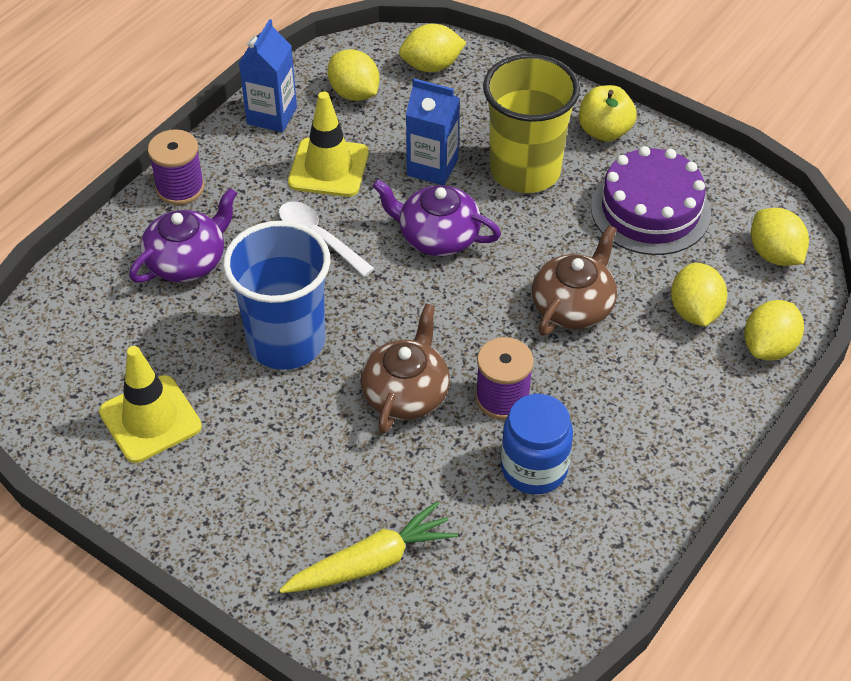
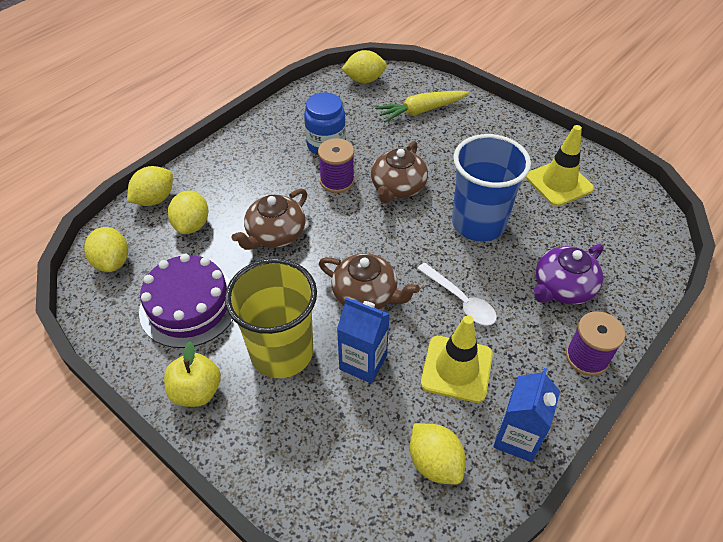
camera: 175 degrees left, 0 degrees up
purple teapot [373,179,501,256] -> brown teapot [319,253,420,309]
yellow lemon [399,24,467,72] -> yellow lemon moved to [342,50,387,83]

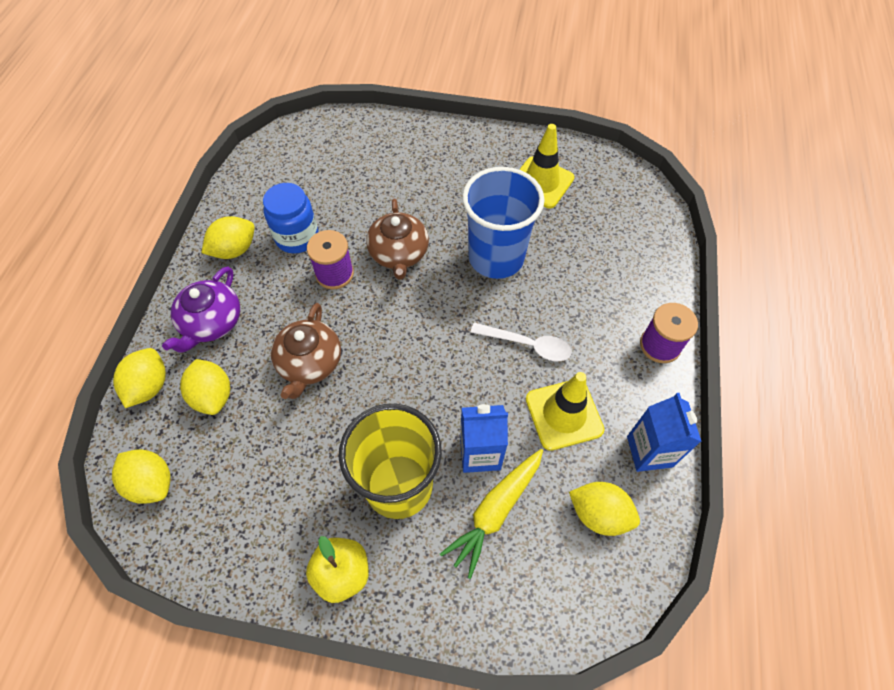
camera: 30 degrees left, 10 degrees up
purple cake [139,254,233,348] -> none
brown teapot [319,253,420,309] -> none
yellow lemon [342,50,387,83] -> yellow lemon moved to [201,216,255,259]
yellow carrot [375,91,469,123] -> yellow carrot moved to [440,449,543,579]
purple teapot [534,244,604,304] -> purple teapot moved to [162,266,240,353]

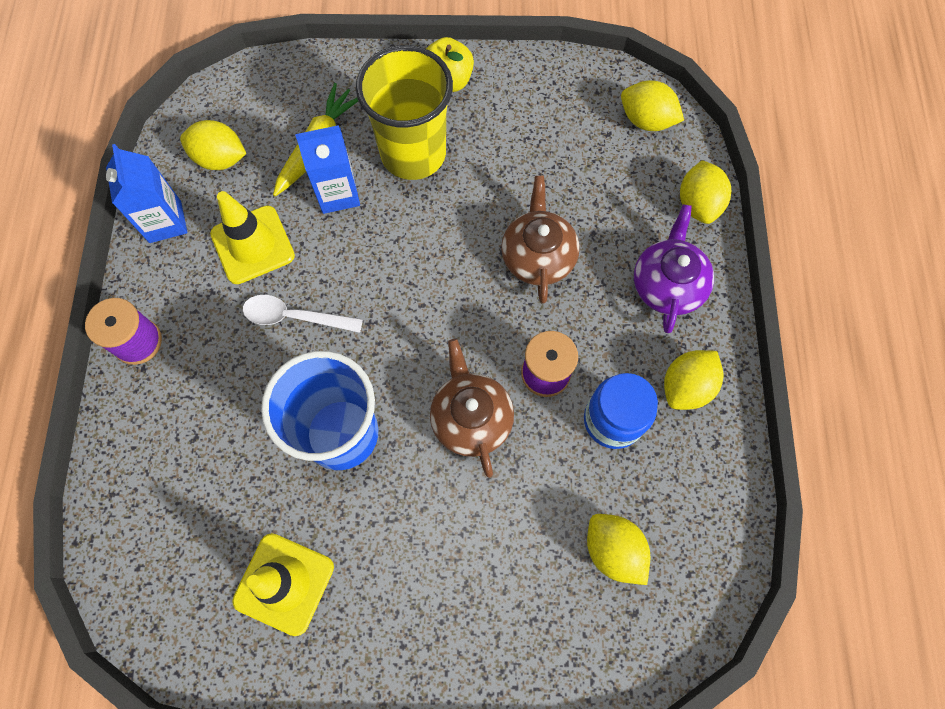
camera: 170 degrees right, 10 degrees up
yellow lemon [180,359,230,415] -> yellow lemon moved to [587,514,651,585]

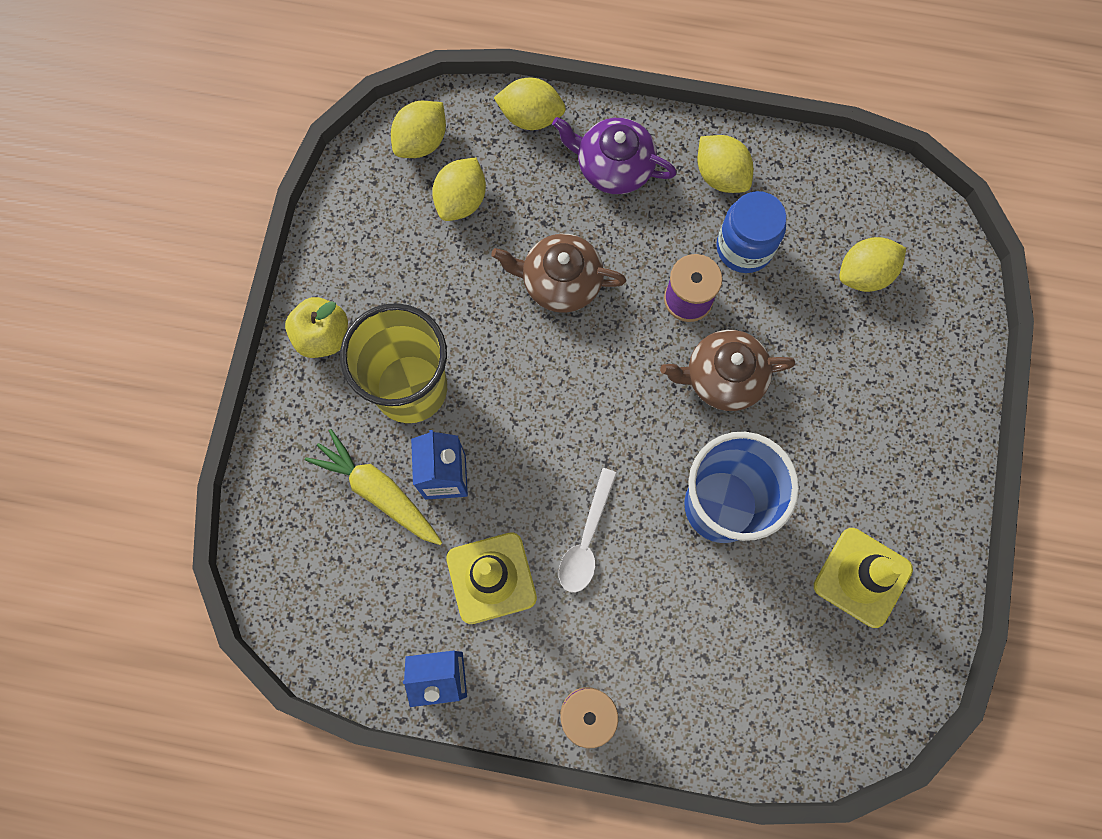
camera: 80 degrees left, 5 degrees up
yellow lemon [180,120,246,170] -> yellow lemon moved to [432,158,486,221]

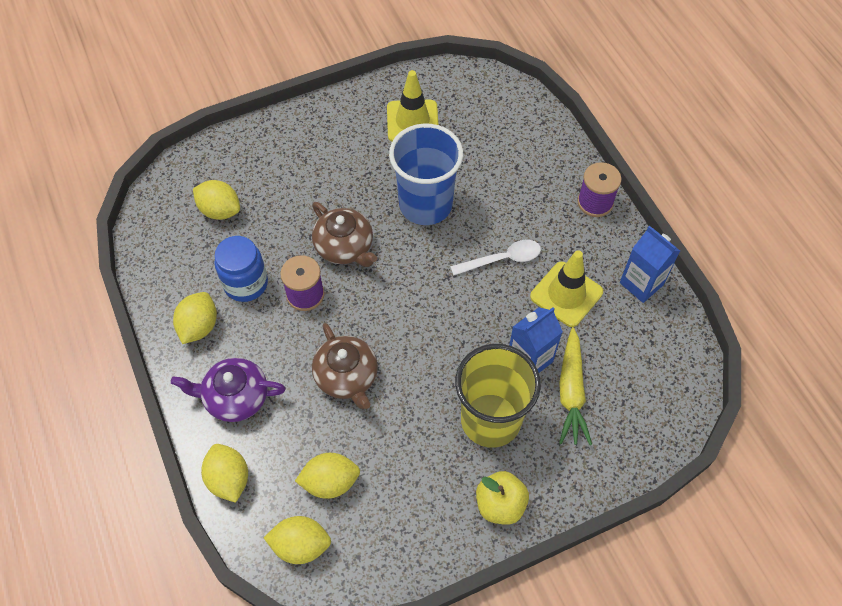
camera: 125 degrees left, 15 degrees down
purple teapot [552,117,677,194] -> purple teapot turned 105 degrees clockwise [171,358,286,422]

